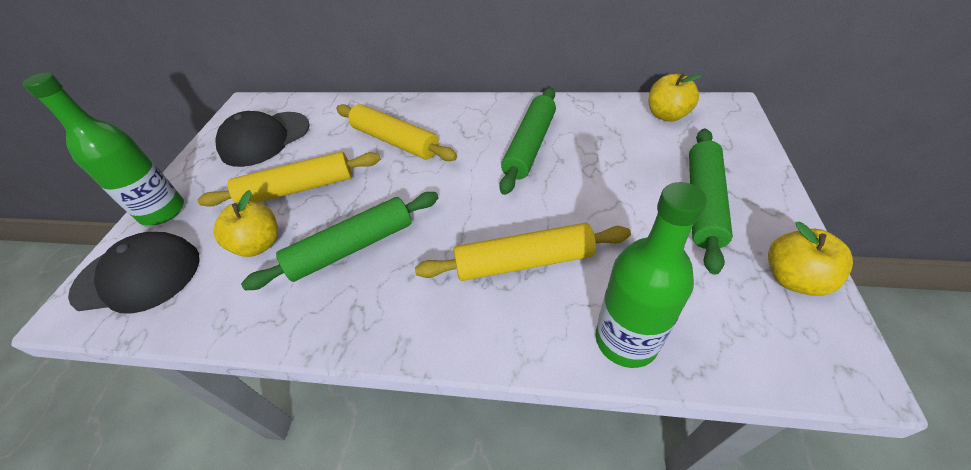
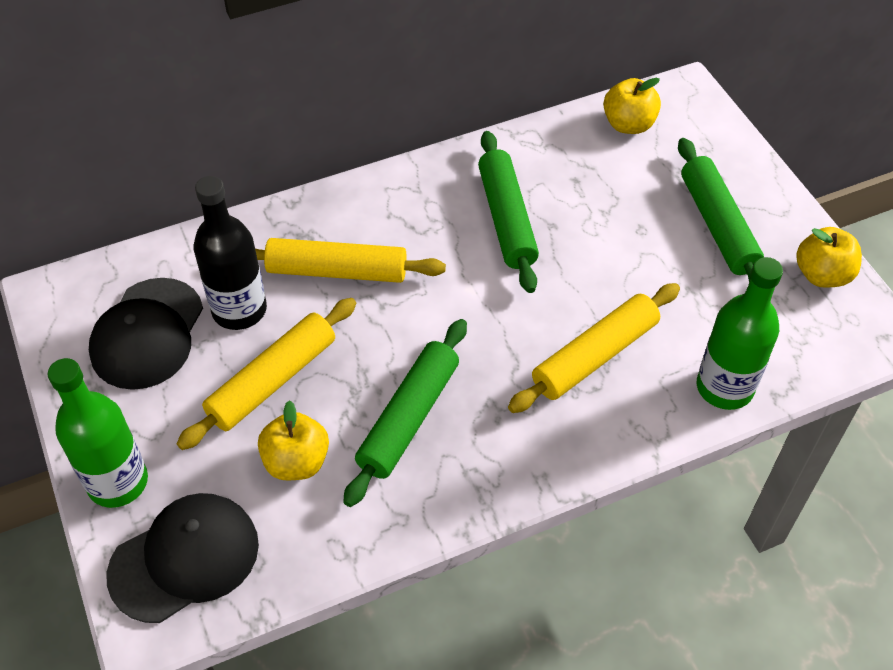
camera: 35 degrees left, 5 degrees up
none -> black bottle [194,176,267,330]

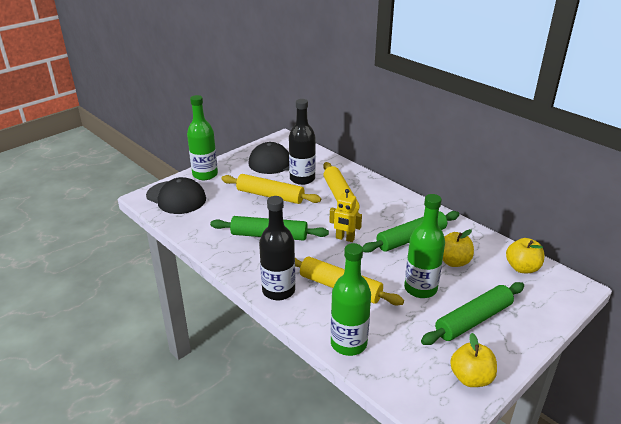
camera: 70 degrees right, 20 degrees down
yellow apple [258,400,329,480] -> yellow apple moved to [443,229,474,267]
none -> black bottle [259,196,295,300]
none -> yellow robot [330,189,362,242]
none -> green bottle [404,194,445,298]

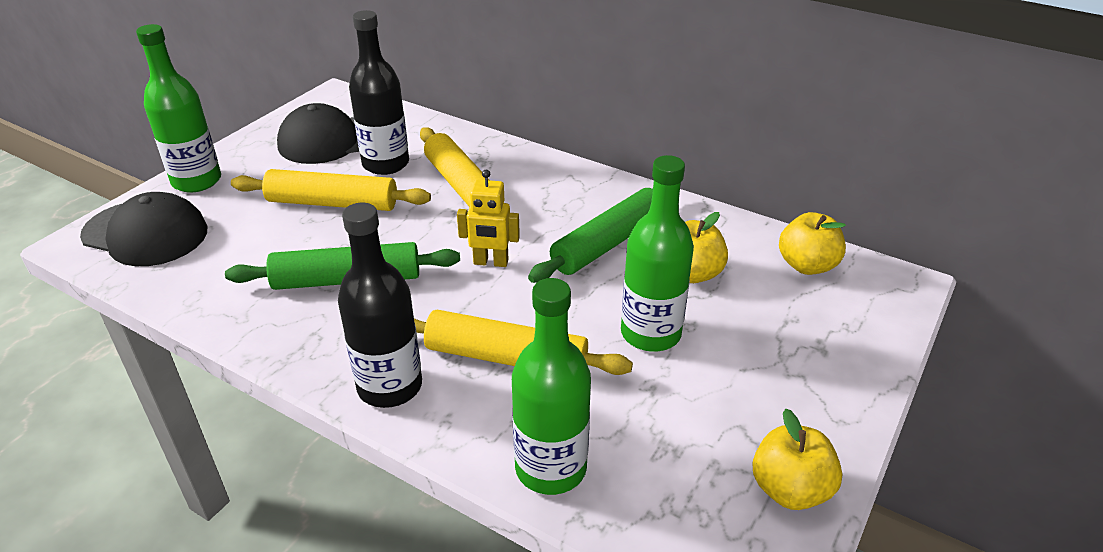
camera: 15 degrees left, 5 degrees up
green rolling pin [421,282,524,345] -> none

